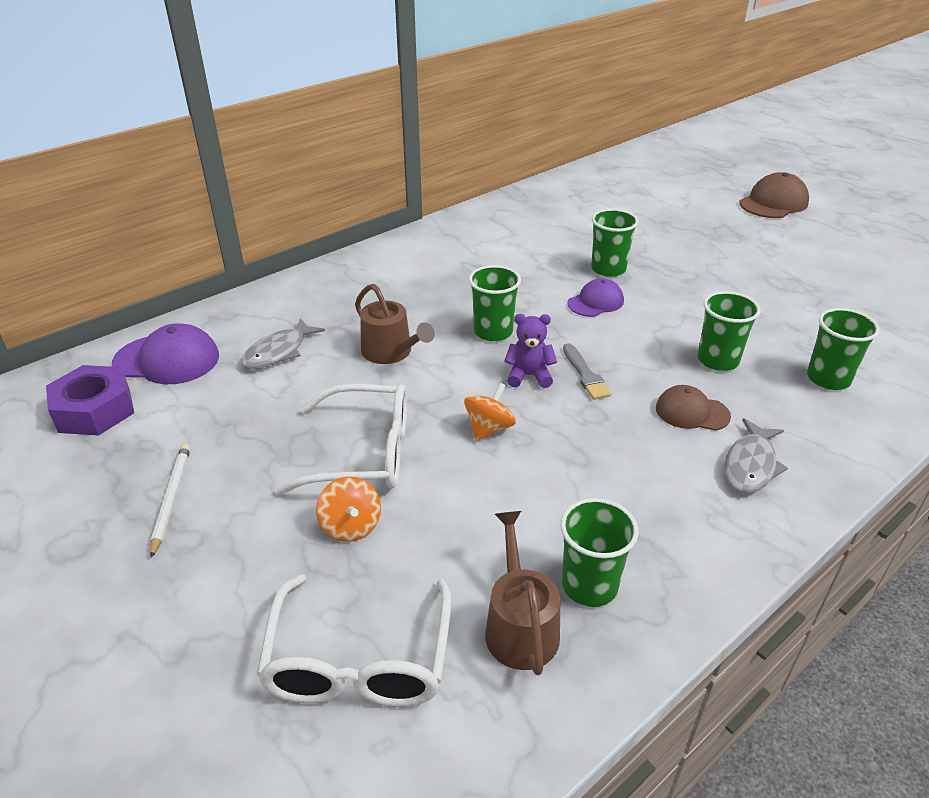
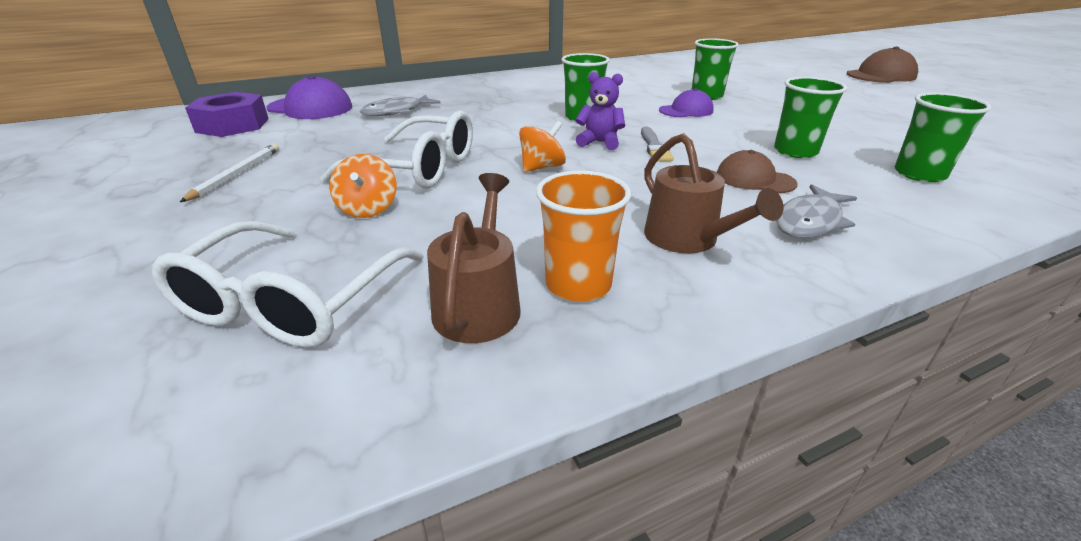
camera: 15 degrees right, 5 degrees down
brown watering can [355,284,435,364] -> brown watering can moved to [644,133,783,253]
green cup [560,498,639,607] -> orange cup [536,170,631,302]

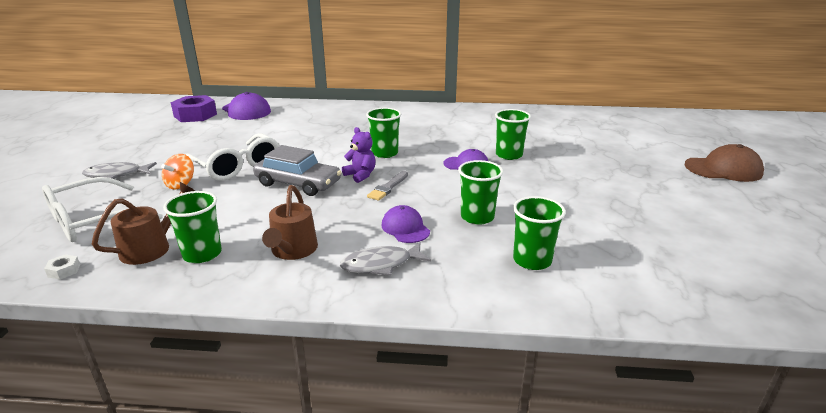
camera: 30 degrees right, 5 degrees down
white pencil [180,144,279,202] -> none
grey fish [360,95,441,116] -> grey fish moved to [82,162,157,179]
orange spinning top [519,121,566,172] -> grey car [253,145,341,196]
orange cup [536,170,631,302] -> green cup [163,191,222,263]
brown cap [717,150,798,193] -> purple cap [382,205,430,243]
none -> white nut [44,254,80,280]

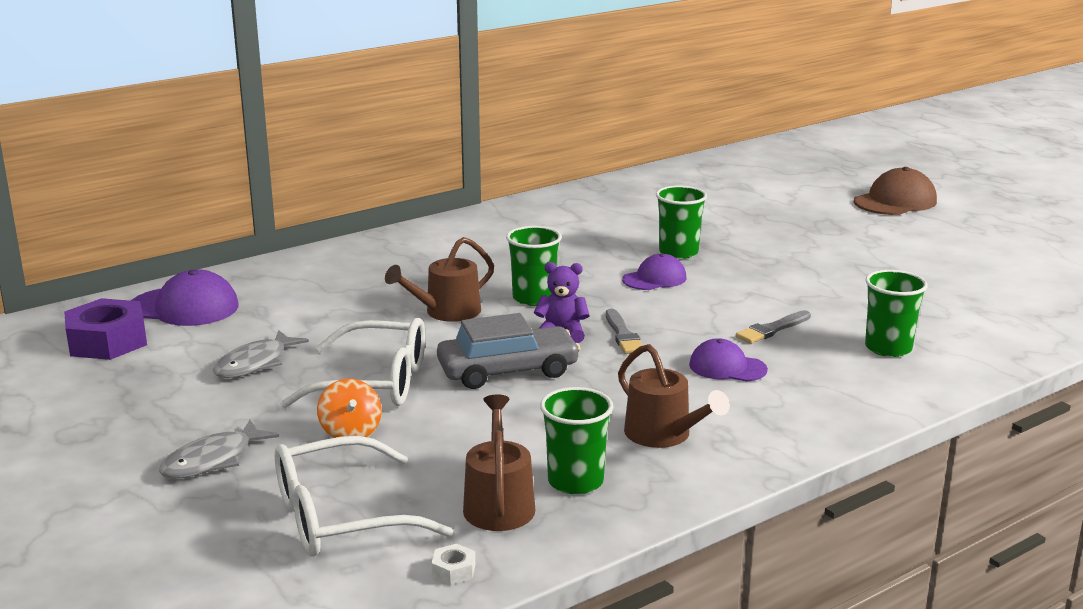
camera: 40 degrees left, 5 degrees down
white glasses [42,177,163,242] -> white glasses turned 60 degrees clockwise [275,436,453,557]
grey fish [340,242,431,275] -> grey fish moved to [213,330,309,378]
green cup [458,160,503,225] -> grey brush [736,310,811,344]
none -> brown watering can [385,237,494,322]

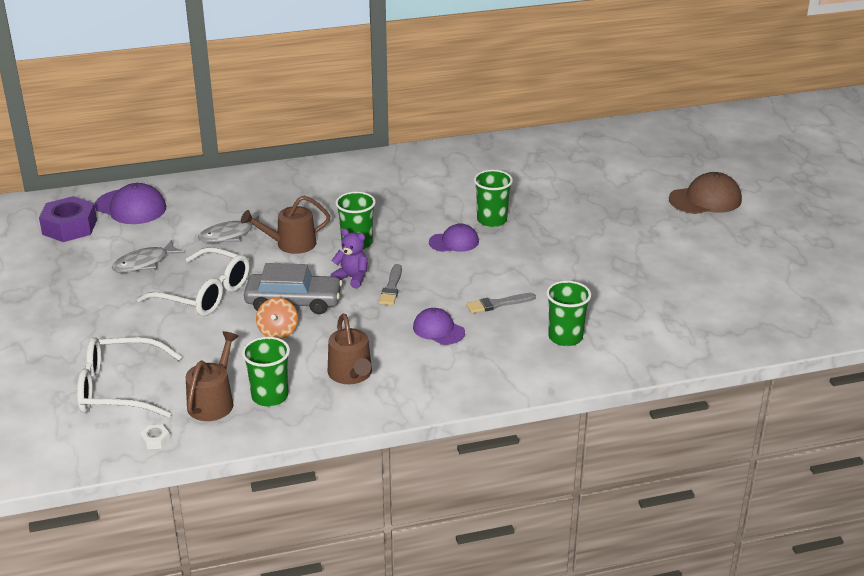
camera: 20 degrees right, 10 degrees up
grey fish [159,420,279,479] -> grey fish moved to [198,215,259,243]
orange spinning top [317,379,382,438] -> orange spinning top moved to [256,298,298,339]

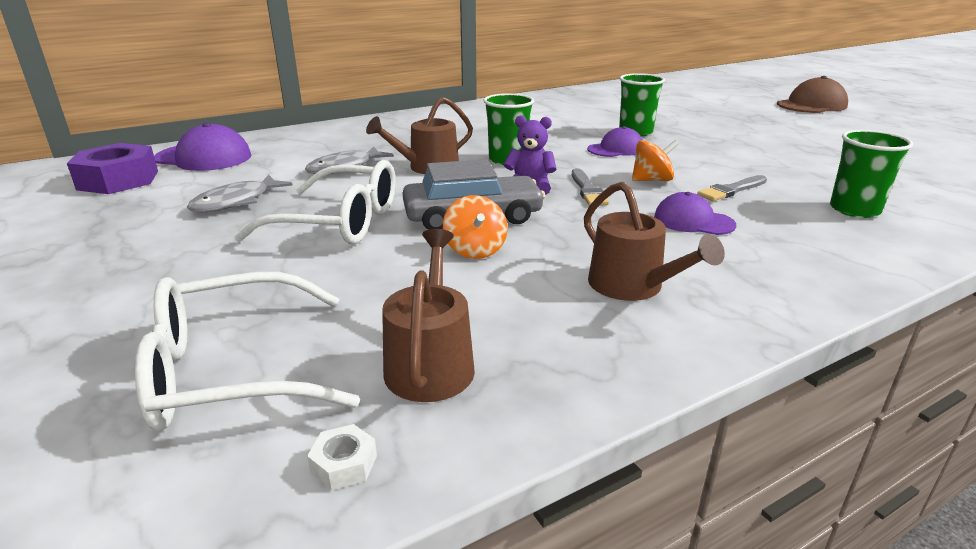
camera: 15 degrees left, 5 degrees down
green cup [242,337,290,406] -> none
none -> orange spinning top [632,140,679,181]

